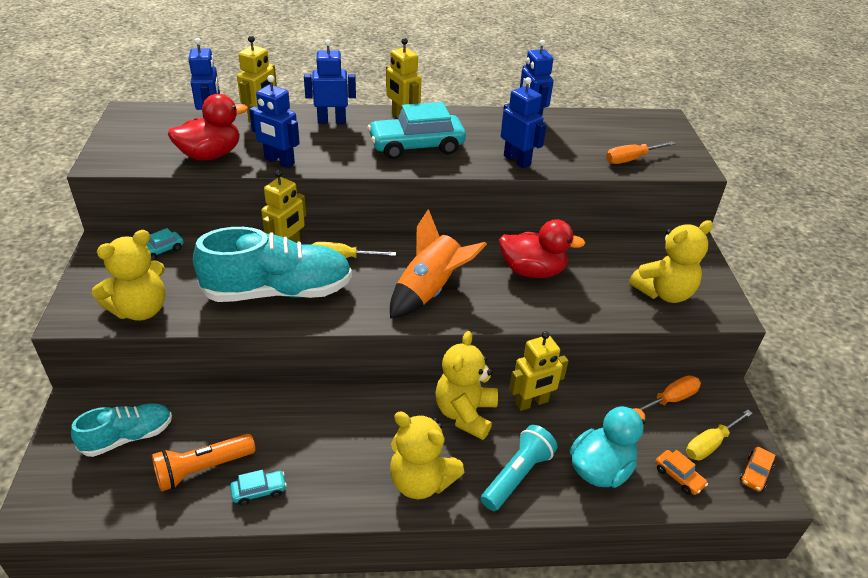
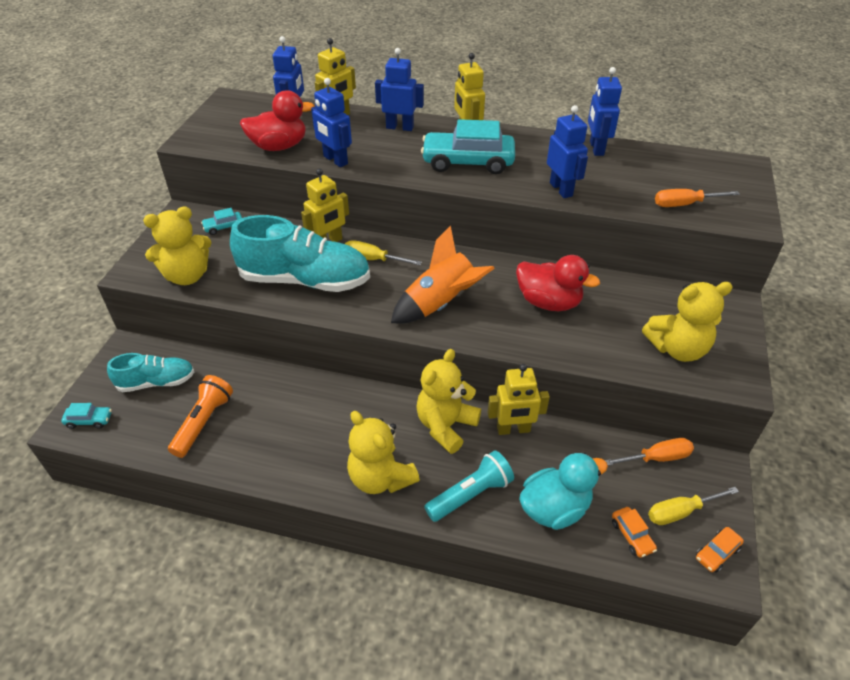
camera: 20 degrees right, 5 degrees up
orange flashlight [152,434,255,492] -> orange flashlight turned 120 degrees clockwise [168,375,233,458]
turquoise car [230,470,287,506] -> turquoise car moved to [61,403,112,429]

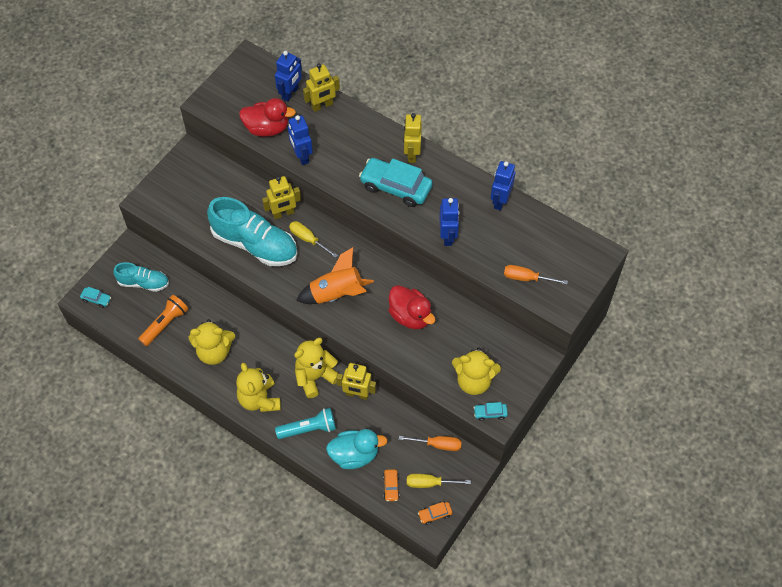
camera: 20 degrees right, 15 degrees up
yellow teddy bear [143,206,211,285] -> yellow teddy bear moved to [189,319,235,365]
turquoise car [201,208,242,235] -> turquoise car moved to [474,402,508,421]
blue robot [375,48,424,131] -> none

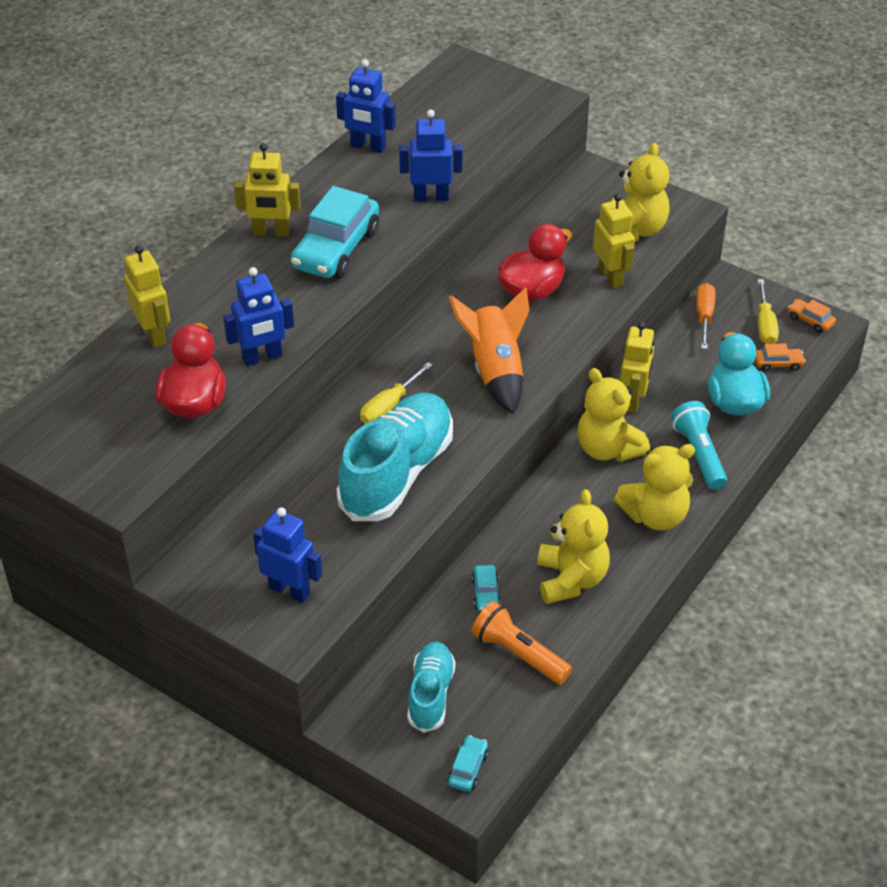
camera: 90 degrees left, 15 degrees down
yellow robot [262,176,301,219] -> yellow robot moved to [593,194,635,288]
blue robot [275,51,302,102] -> blue robot moved to [253,507,322,603]
orange car [418,502,452,525] -> orange car turned 150 degrees clockwise [788,299,836,333]
turquoise car [474,402,508,421] -> turquoise car moved to [472,565,501,611]
orange screwdriver [504,265,568,285] -> none

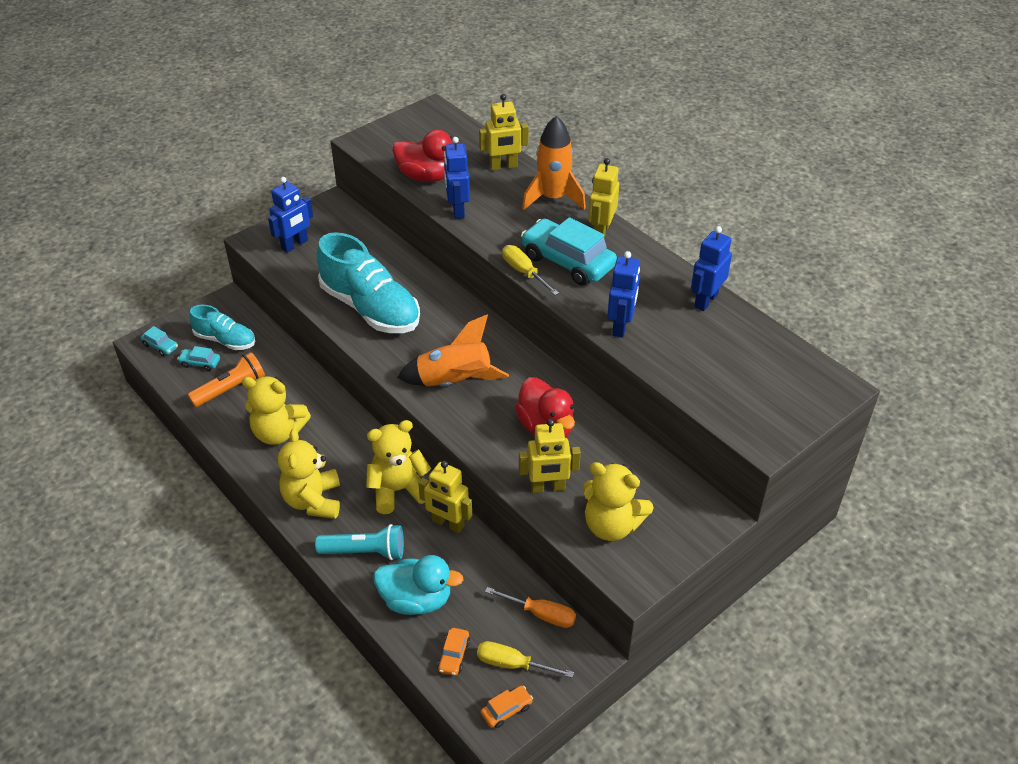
camera: 105 degrees right, 0 degrees up
yellow screwdriver [360,362,433,424] -> yellow screwdriver moved to [502,245,559,295]
turquoise car [472,565,501,611] -> turquoise car moved to [177,346,220,371]
none -> orange rocket [522,116,586,210]

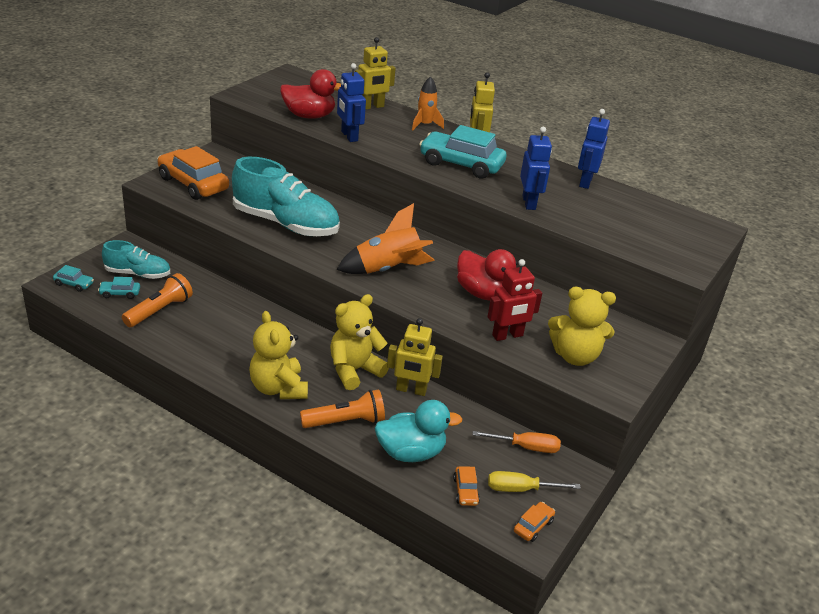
camera: 20 degrees left, 10 degrees down
yellow teddy bear [242,377,311,445] -> none
blue robot [268,177,313,253] -> orange car [157,146,229,200]
turquoise flashlight [315,524,404,560] -> orange flashlight [300,390,385,428]
yellow screwdriver [502,245,559,295] -> none
yellow robot [519,419,581,493] -> red robot [487,259,542,341]
orange rocket [522,116,586,210] -> orange rocket [412,76,444,130], size x0.62

